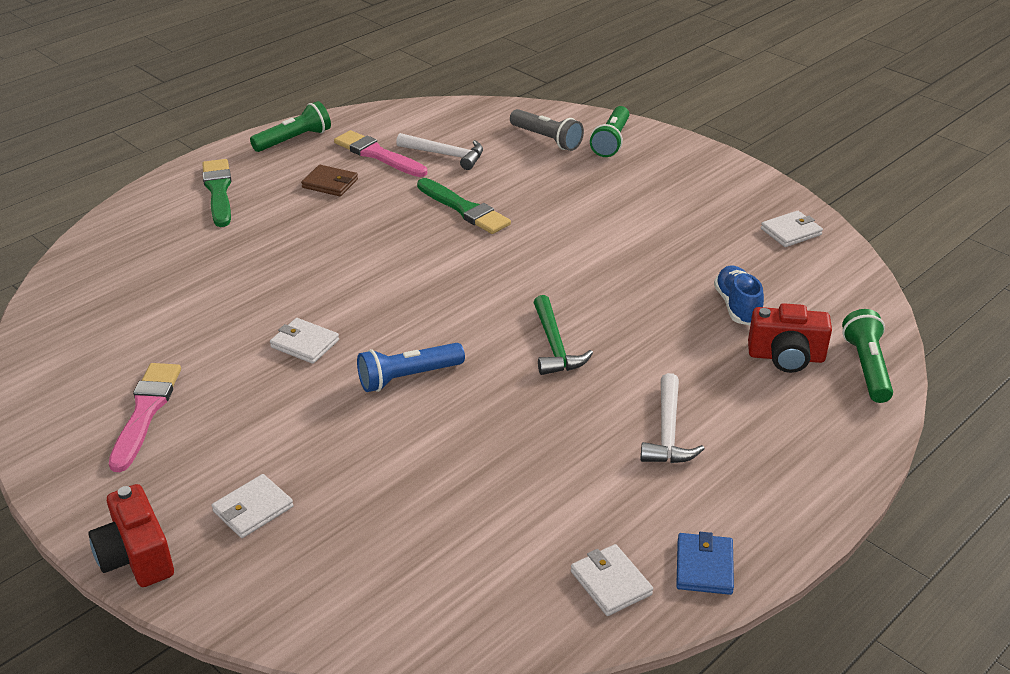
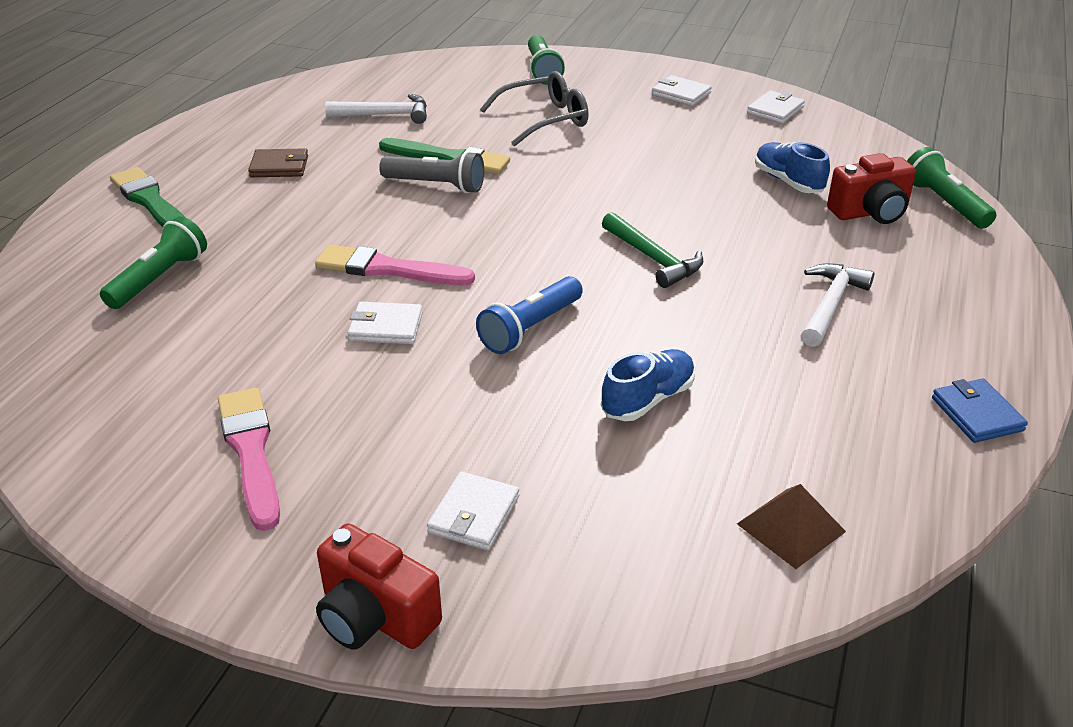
camera: 25 degrees left, 0 degrees up
green flashlight [250,101,331,152] -> green flashlight moved to [100,216,207,309]
pink brush [334,130,427,177] -> pink brush moved to [315,245,475,285]
grey flashlight [510,109,584,151] -> grey flashlight moved to [379,151,484,194]
white wallet [571,544,653,616] -> white wallet moved to [652,75,712,106]
white hammer [640,373,705,463] -> white hammer turned 135 degrees counterclockwise [801,263,874,347]
none -> grey glasses [480,71,589,147]
none -> blue shoe [601,349,695,421]
none -> brown pyramid [737,484,846,569]

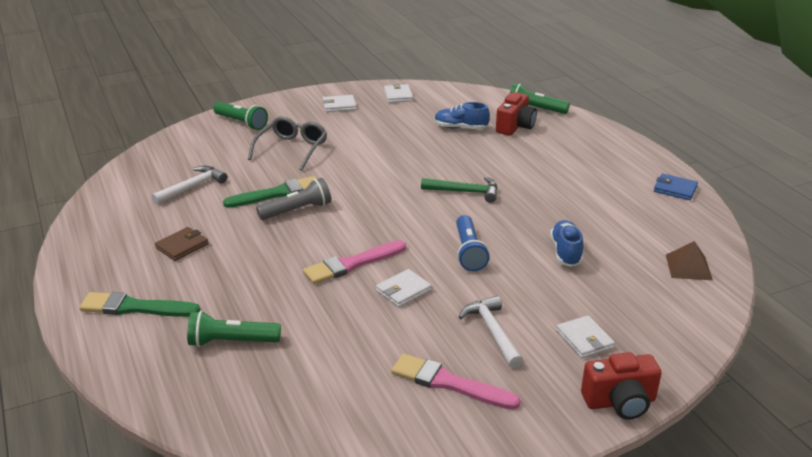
camera: 45 degrees left, 5 degrees down
green flashlight [100,216,207,309] -> green flashlight turned 75 degrees counterclockwise [187,310,281,347]
white hammer [801,263,874,347] -> white hammer moved to [459,296,523,368]

